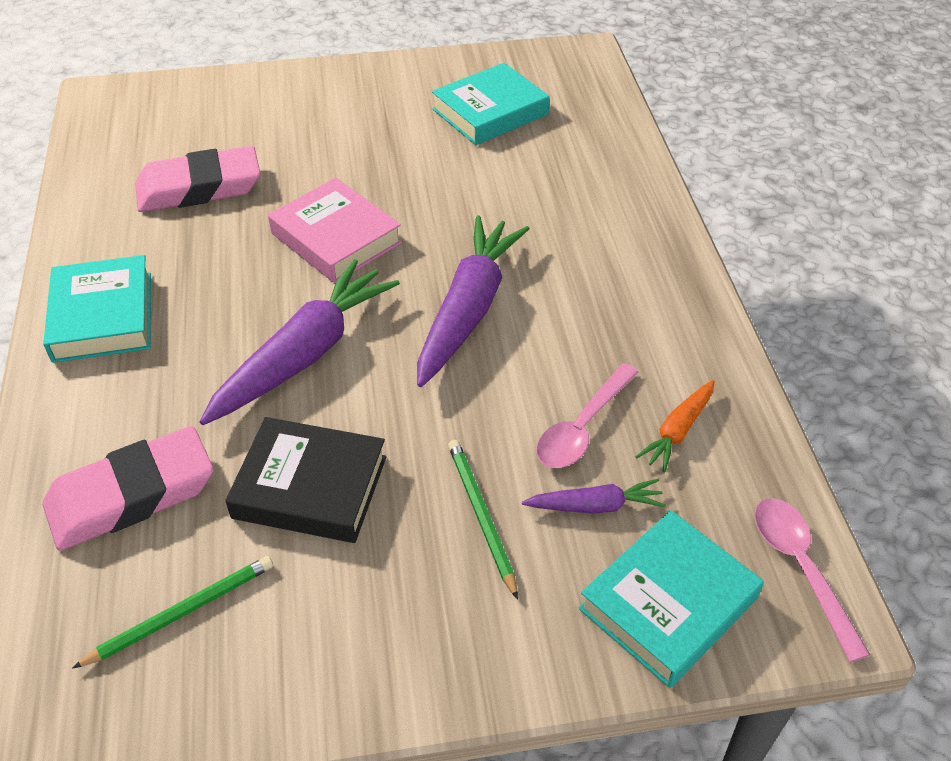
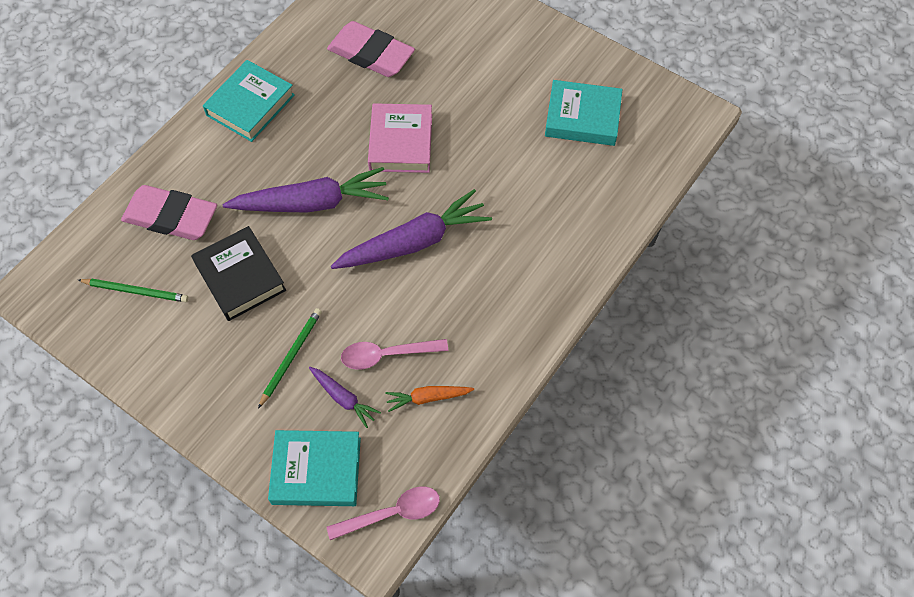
camera: 45 degrees right, 15 degrees up
pink spoon [754,498,870,662] -> pink spoon turned 45 degrees clockwise [326,486,440,540]

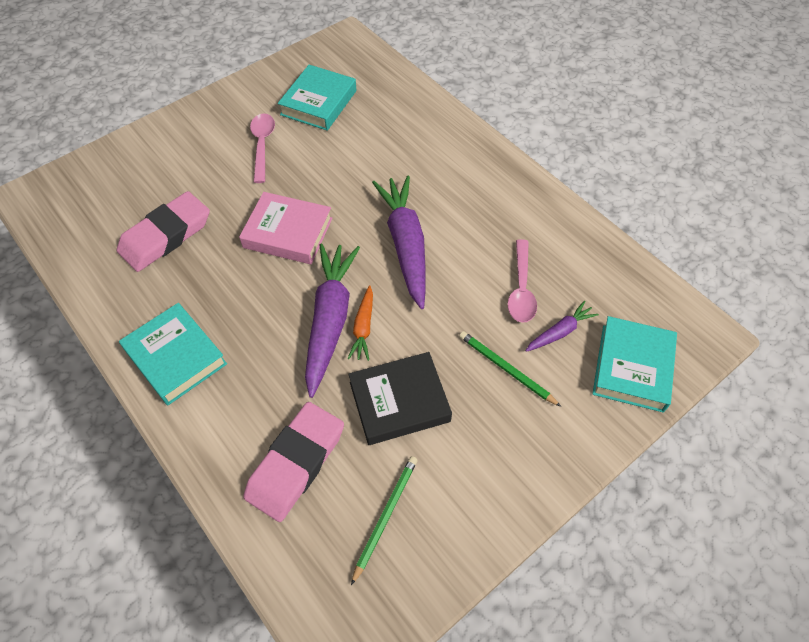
camera: 75 degrees left, 5 degrees down
pink spoon [326,486,440,540] -> pink spoon moved to [250,113,275,183]
orange carrot [385,386,474,412] -> orange carrot moved to [347,285,373,361]

